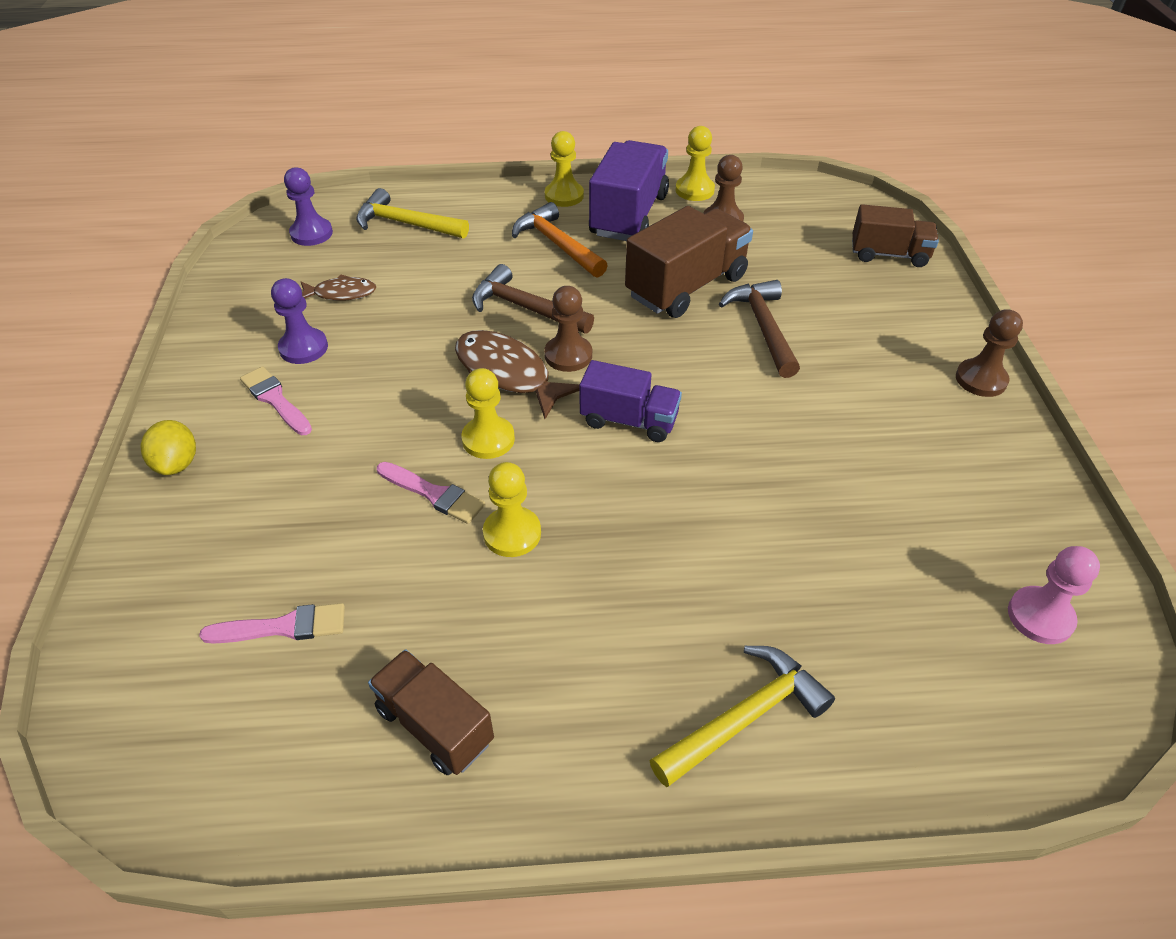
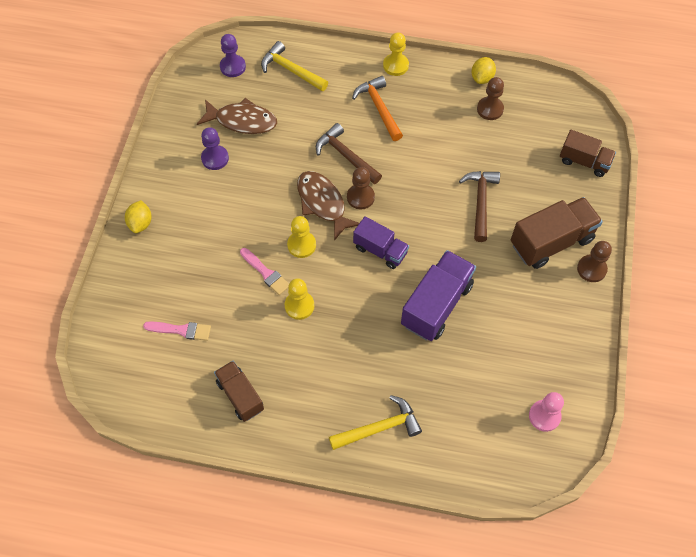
camera: 15 degrees right, 15 degrees up
pink brush [240,366,312,435] -> none
brown fish [300,274,376,301] -> brown fish [197,98,277,134], size x1.69
purple truck [589,140,669,241] -> purple truck moved to [401,250,476,341]
brown truck [625,206,753,318] -> brown truck moved to [511,197,603,269]
yellow pawn [675,126,715,201] -> yellow lemon [471,57,496,84]

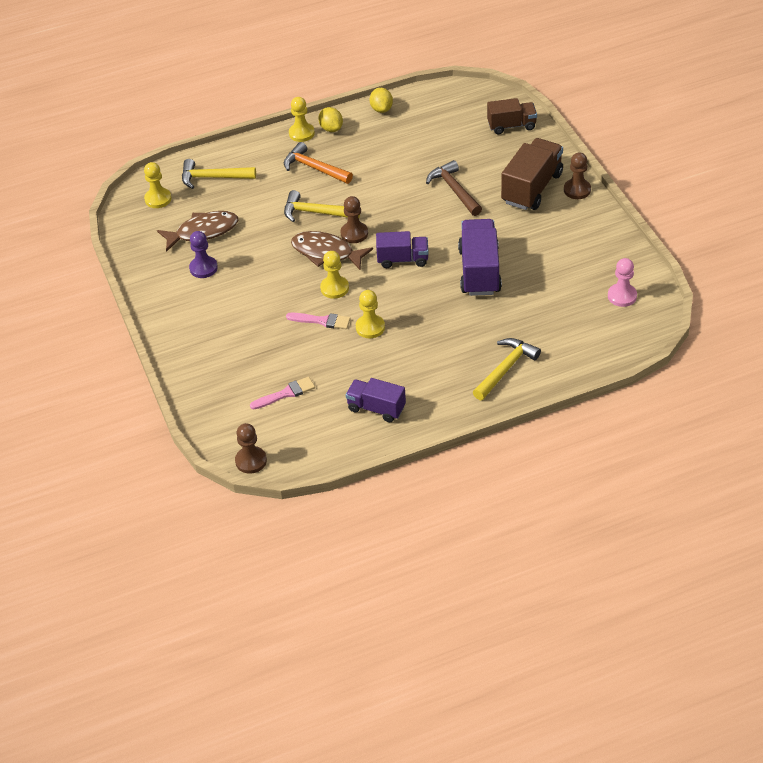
camera: 30 degrees left, 15 degrees down
yellow lemon [125,200,152,233] -> yellow lemon moved to [318,107,343,132]
brown truck [214,361,264,422] -> purple truck [346,378,406,422]
purple pawn [220,34,246,77] -> yellow pawn [144,162,172,208]
brown hammer [316,123,382,184] -> yellow hammer [284,190,360,222]
brown pawn [477,77,504,120] -> brown pawn moved to [235,423,267,474]

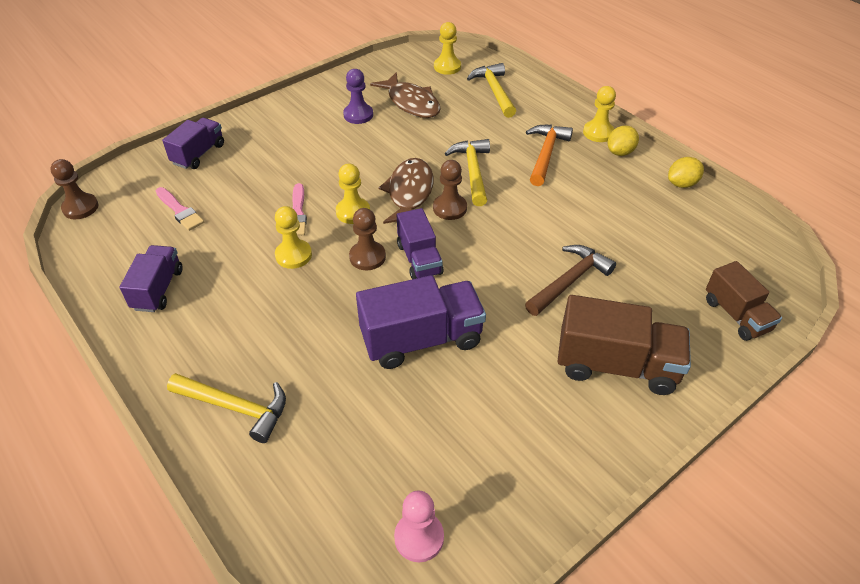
camera: 70 degrees right, 0 degrees up
brown pawn [564,153,591,199] -> brown pawn moved to [349,208,386,270]
none -> purple truck [162,118,224,169]

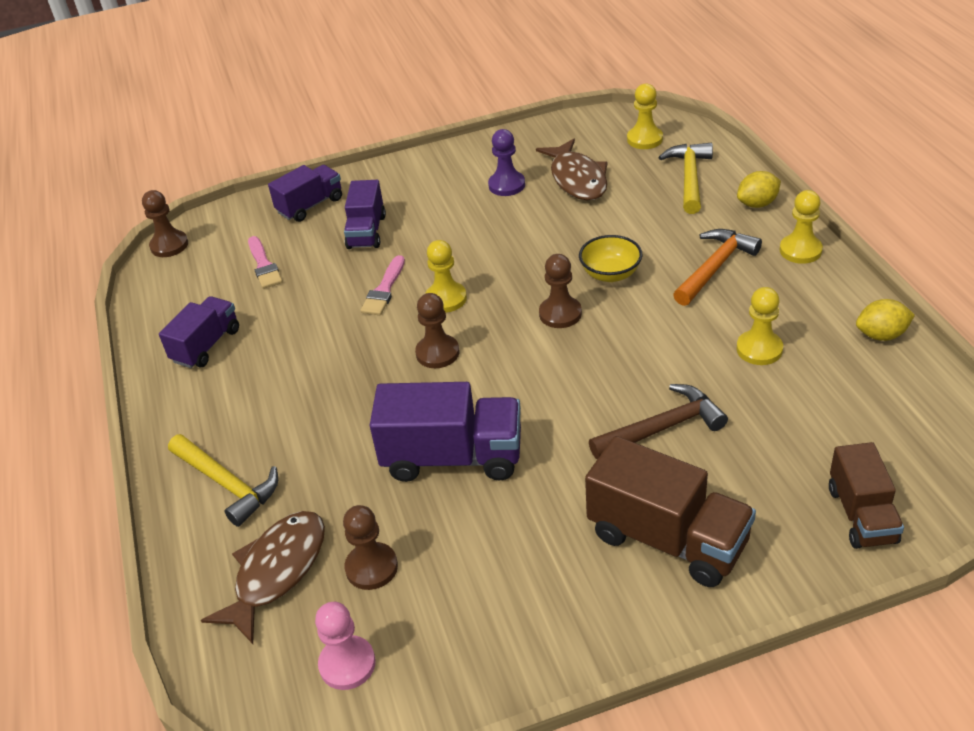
camera: 25 degrees right, 5 degrees down
yellow pawn [275,206,312,269] -> yellow pawn moved to [736,287,783,365]
brown fish [378,158,434,224] -> brown fish moved to [201,511,325,644]
purple truck [397,208,444,279] -> purple truck moved to [344,180,386,249]
yellow hammer [445,139,490,206] -> yellow bowl [579,235,642,282]
yellow lemon [608,126,639,156] -> yellow lemon moved to [737,171,781,208]
none -> brown pawn [343,505,398,590]

